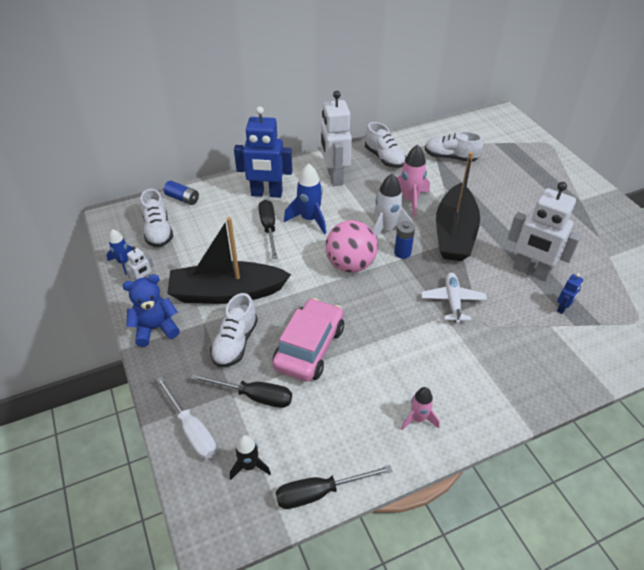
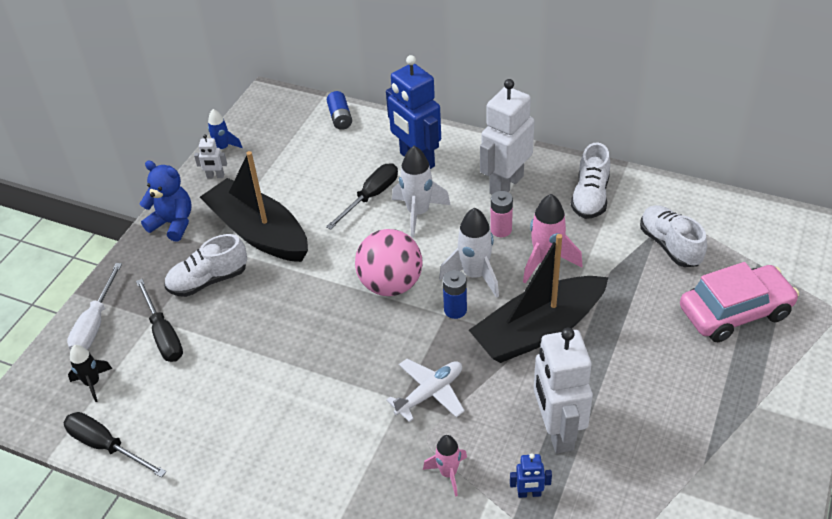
camera: 50 degrees right, 0 degrees up
white shoe [140,189,173,247] -> none
pink car [272,298,344,382] -> pink car moved to [680,262,799,342]
blue rocket [284,163,326,234] -> white rocket [392,146,451,238]
pink rocket [401,387,440,430] -> pink rocket moved to [423,435,467,497]
none -> pink battery [490,191,513,237]

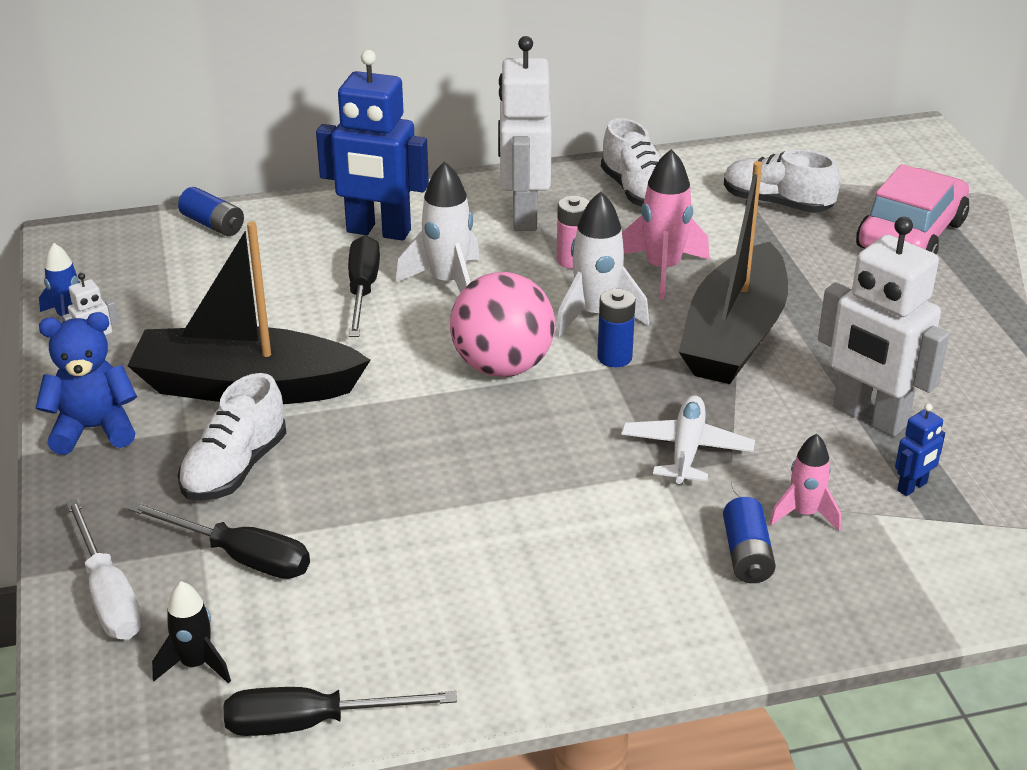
camera: 40 degrees left, 10 degrees down
none -> blue battery [723,497,776,583]

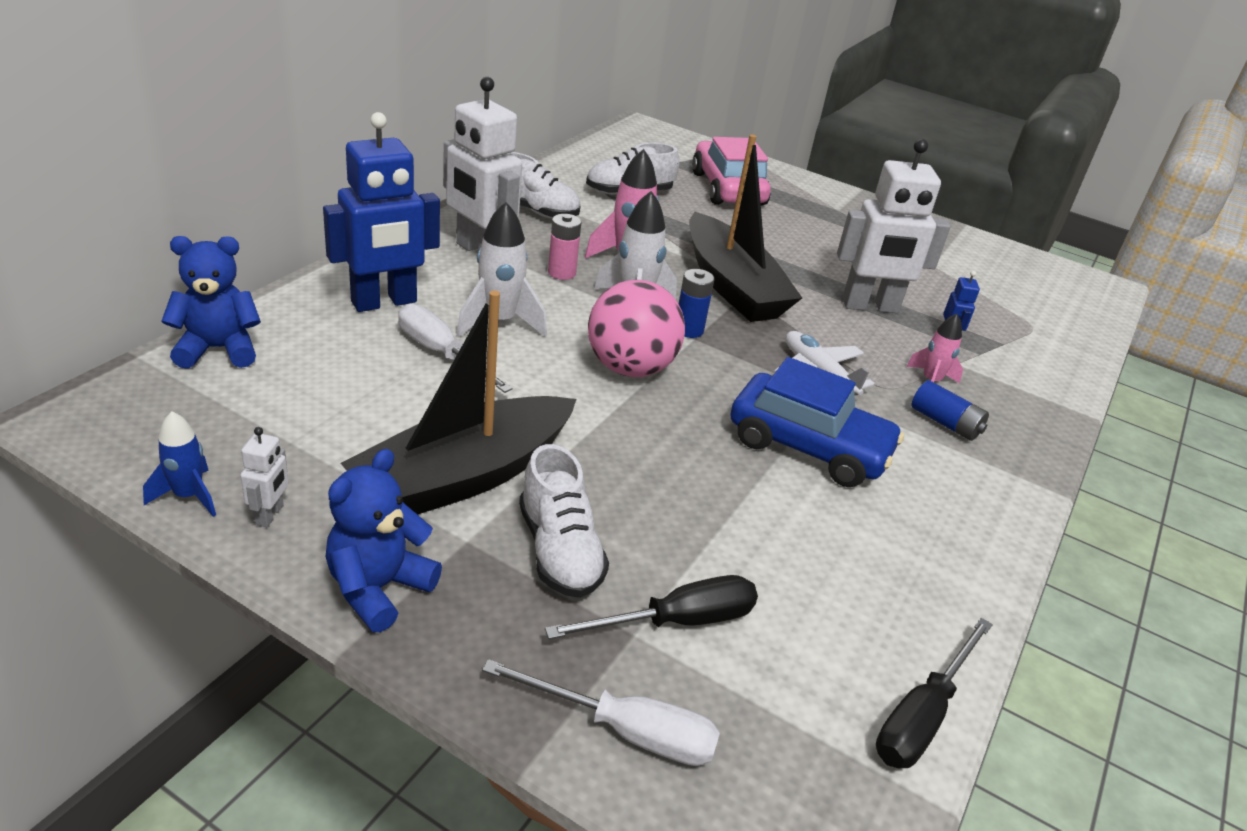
camera: 50 degrees left, 0 degrees up
black rocket [152,581,231,684] -> none
blue battery [178,187,244,236] -> blue teddy bear [161,236,261,369]
black screwdriver [348,235,380,337] -> white screwdriver [398,304,513,393]
none -> blue car [730,357,904,487]

